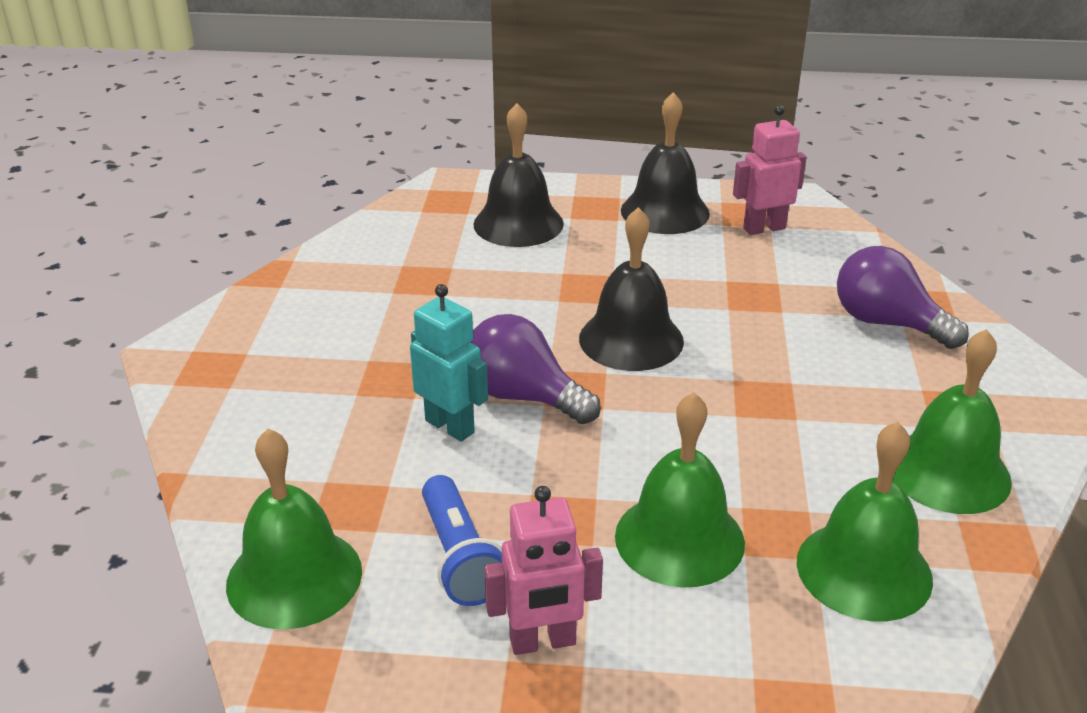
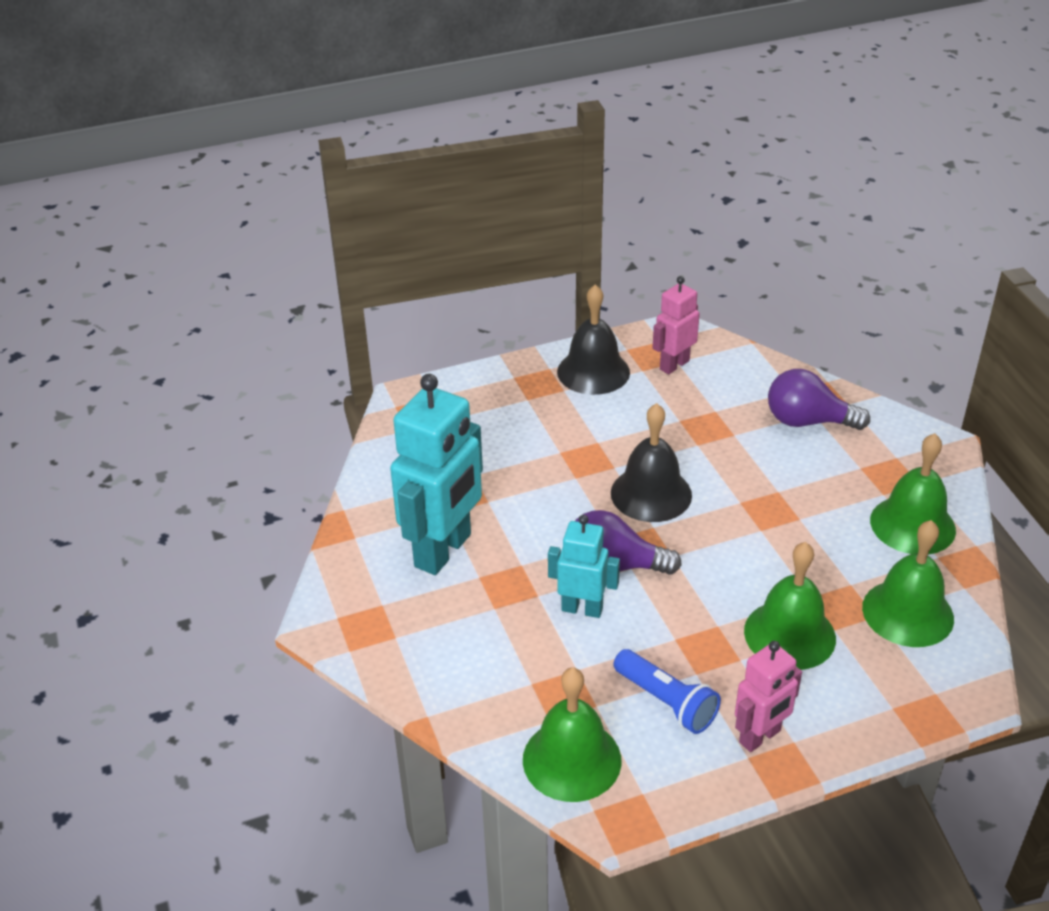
camera: 25 degrees left, 5 degrees up
black bell [473,103,564,247] -> none
none -> turquoise robot [390,374,483,575]

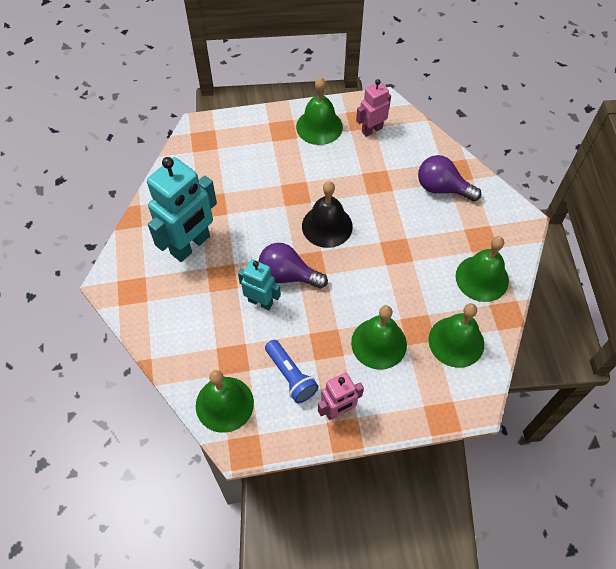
camera: 10 degrees right, 20 degrees up
black bell [557,284,630,395] -> green bell [296,77,343,145]

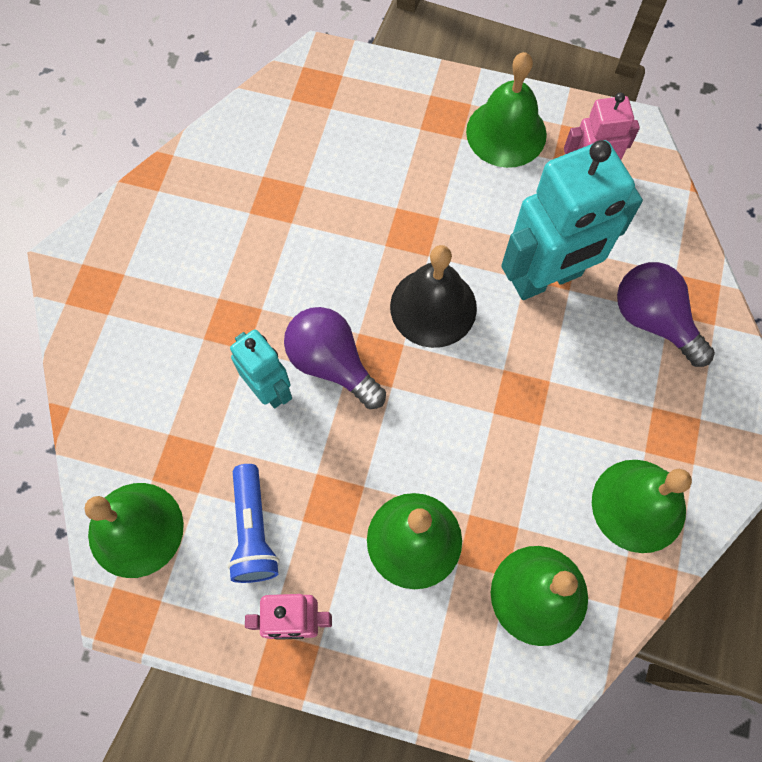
camera: 25 degrees right, 10 degrees up
turquoise robot [147,157,217,262] -> turquoise robot moved to [501,140,643,300]

